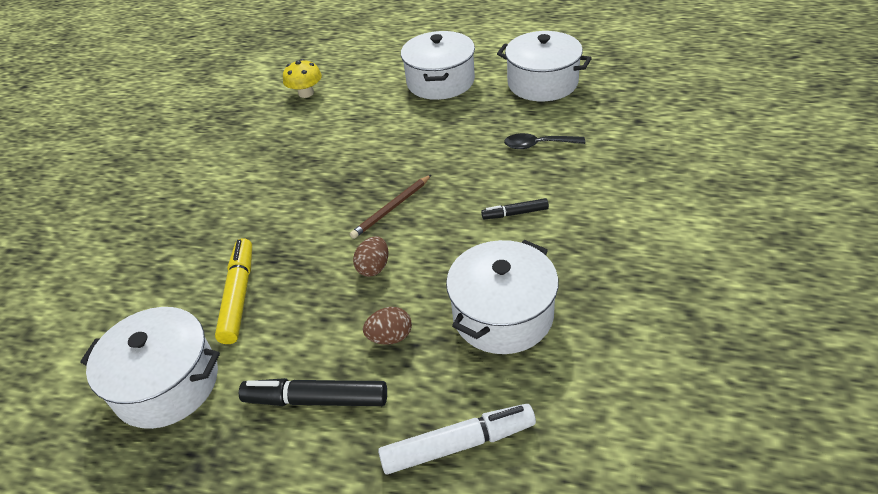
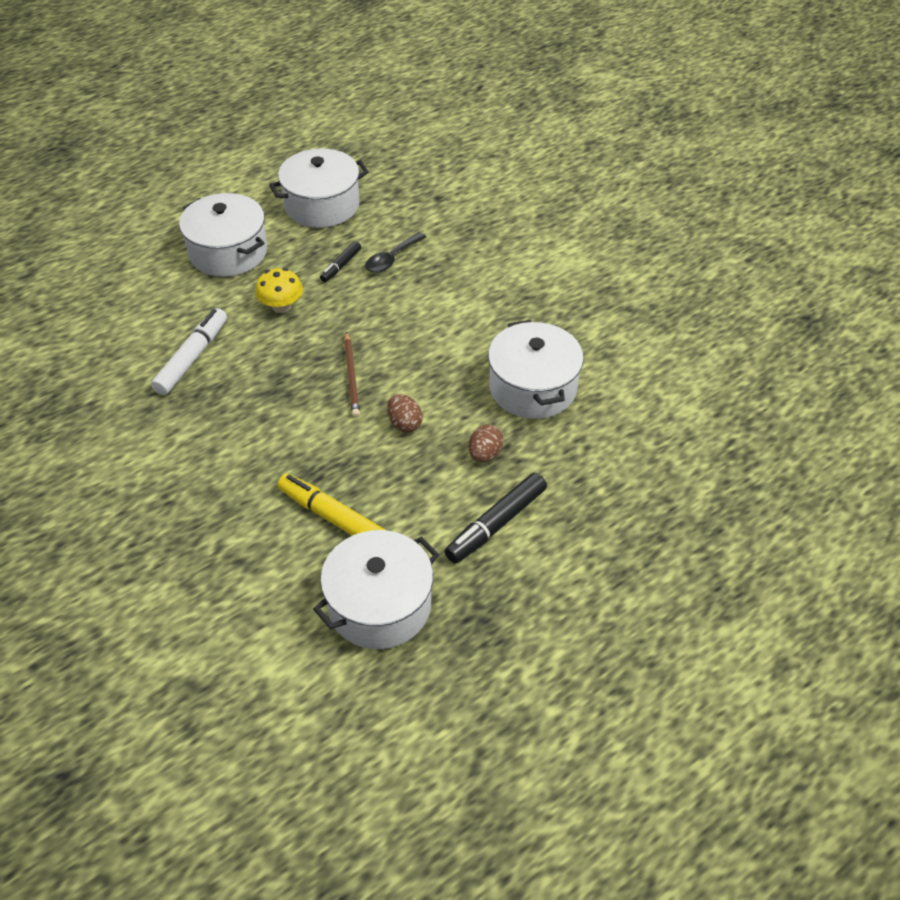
camera: 55 degrees left, 5 degrees up
yellow mushroom [283,59,322,98] -> yellow mushroom moved to [255,268,303,313]
white marker [378,404,536,474] -> white marker moved to [151,308,227,395]
black marker [481,198,549,219] -> black marker moved to [320,241,361,282]

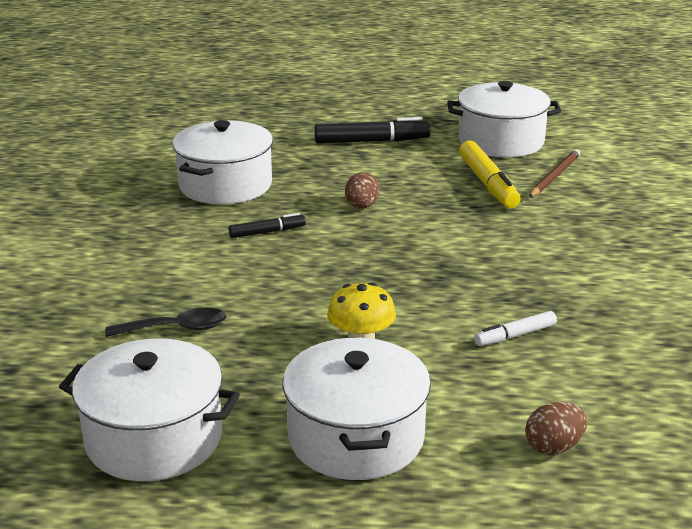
camera: 140 degrees left, 20 degrees down
white marker [151,308,227,395] -> white marker [474,311,557,346], size x0.57
black marker [320,241,361,282] -> black marker moved to [229,213,306,238]
brown pencil [344,331,360,417] -> brown pencil moved to [529,149,580,197]
brown egg [469,424,504,462] -> brown egg moved to [525,402,587,455]

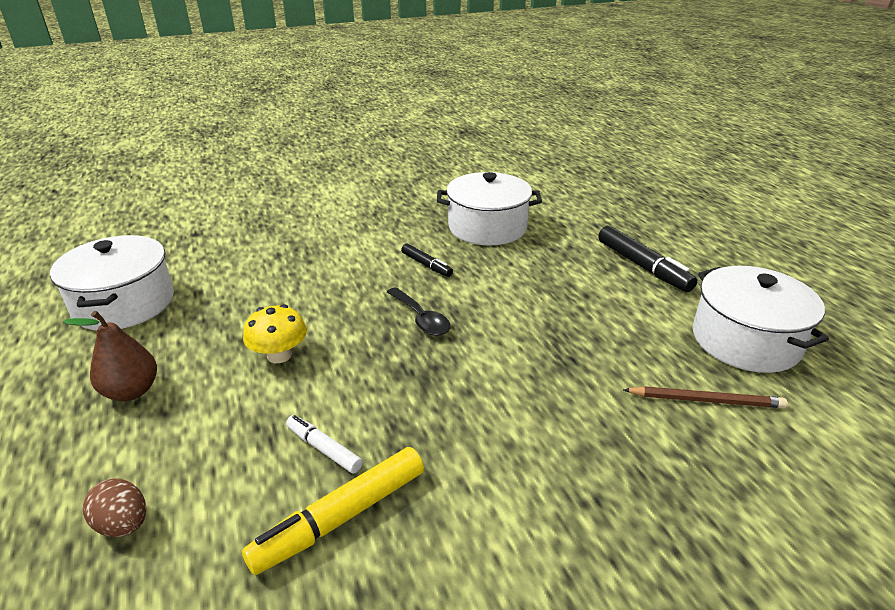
camera: 65 degrees right, 5 degrees up
black spoon [105,307,226,337] -> black spoon moved to [387,287,451,336]
white pot [282,337,431,480] -> brown pear [63,311,157,401]
brown egg [345,172,380,208] -> none
yellow marker [459,141,521,208] -> yellow marker moved to [242,447,424,575]

